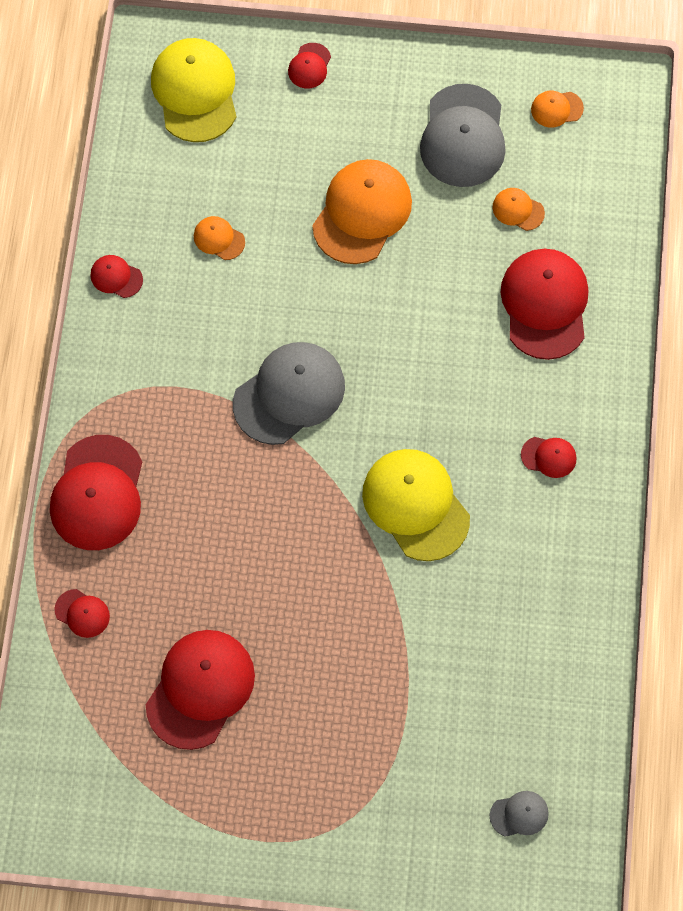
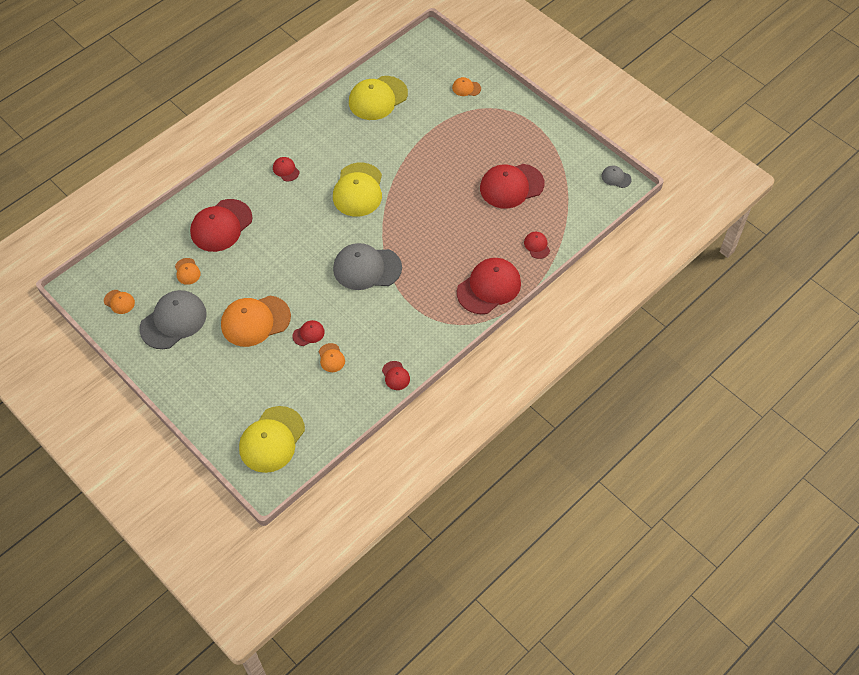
camera: 140 degrees left, 10 degrees down
red cap [288,43,331,89] -> red cap moved to [292,320,325,346]
grey cap [490,791,549,837] -> grey cap moved to [602,165,631,188]
none -> yellow cap [349,76,408,120]
none -> orange cap [452,77,481,96]

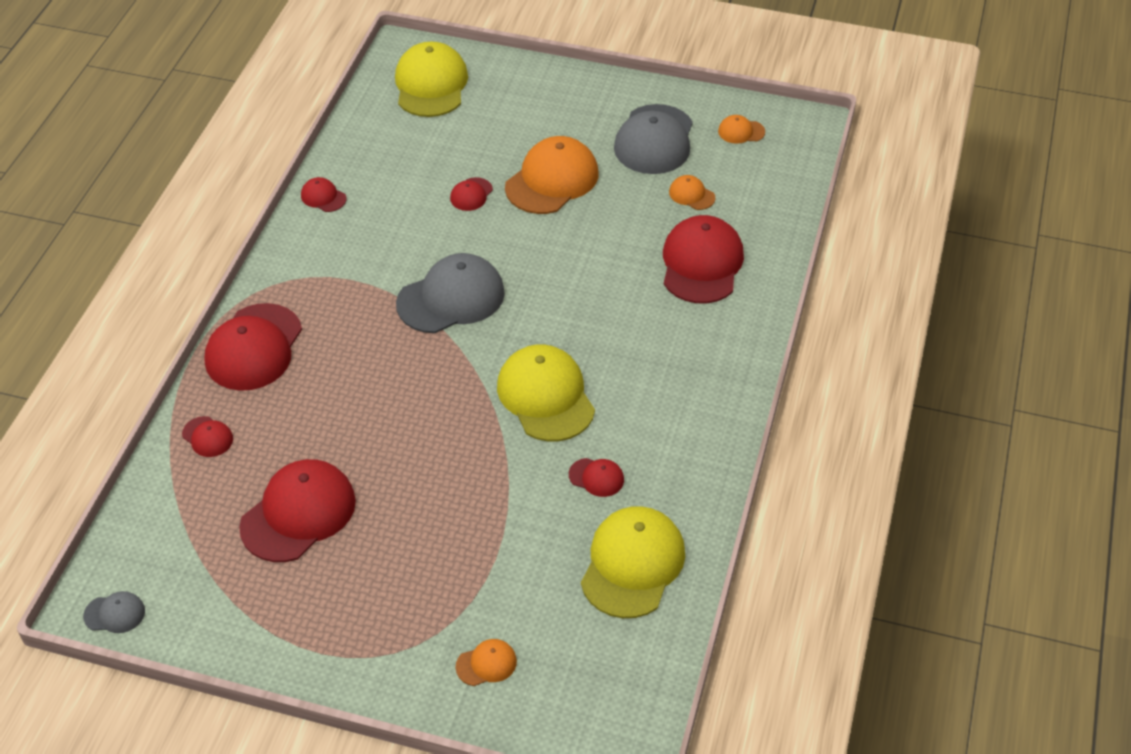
camera: 150 degrees right, 10 degrees down
red cap [273,157,299,181] -> red cap moved to [569,458,624,497]
orange cap [319,343,345,372] -> none

